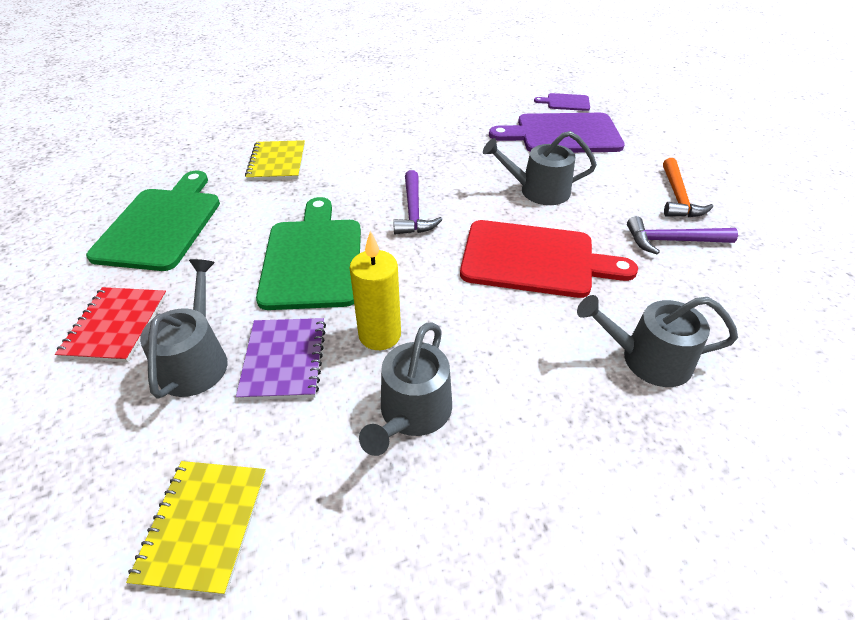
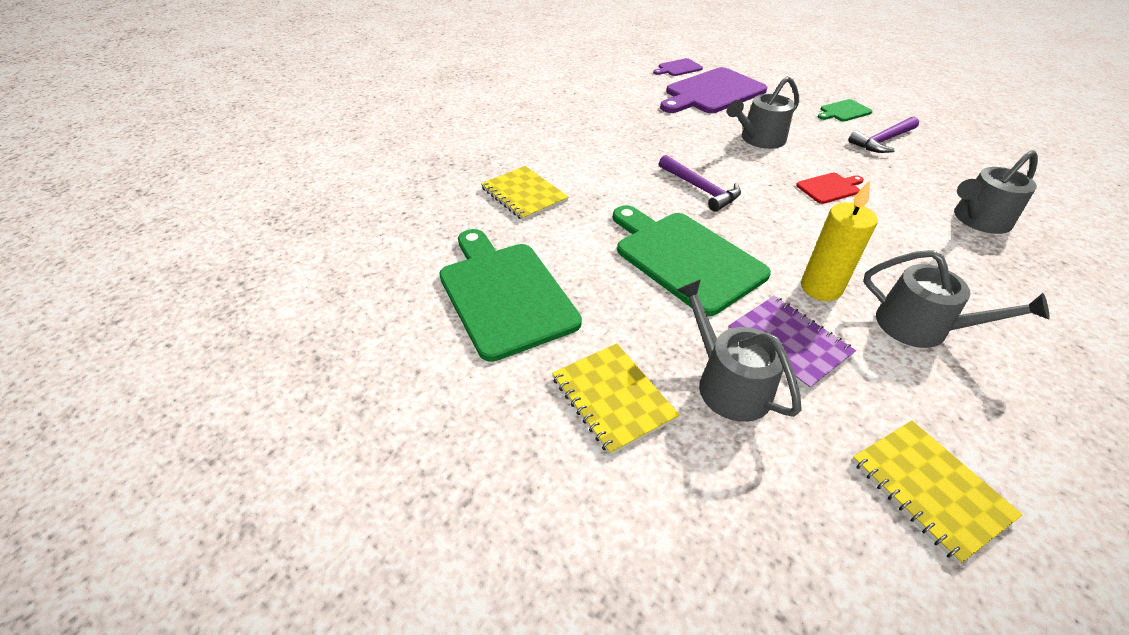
camera: 35 degrees left, 0 degrees up
red notebook [55,287,167,362] -> yellow notebook [552,343,680,455]
grey watering can [359,323,452,456] -> grey watering can turned 45 degrees counterclockwise [863,250,1050,348]
red cutting board [460,220,638,298] -> red cutting board [796,173,864,204], size x0.47
orange hammer [663,158,713,217] -> green cutting board [818,99,873,121]

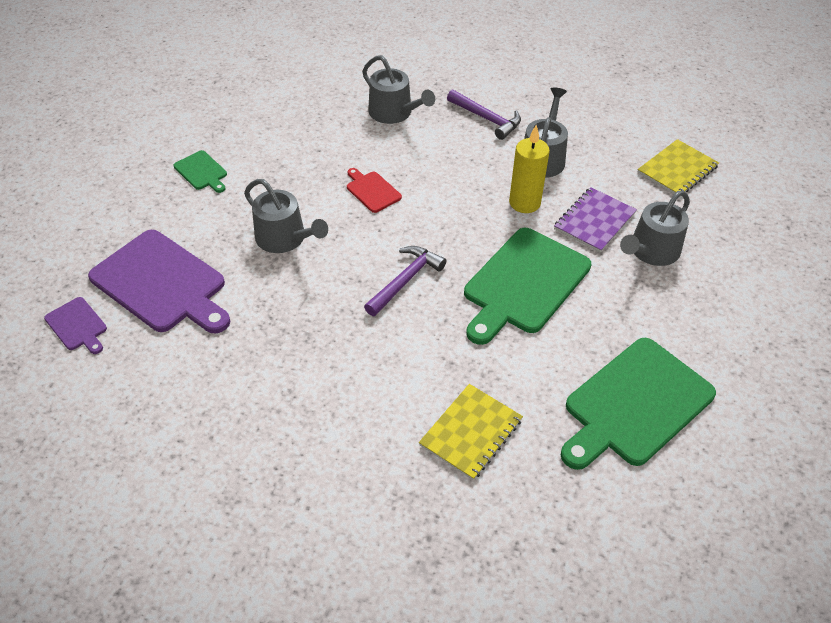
camera: 105 degrees left, 5 degrees up
yellow notebook [552,343,680,455] -> none
purple hammer [848,117,919,153] -> purple hammer moved to [447,90,521,140]

